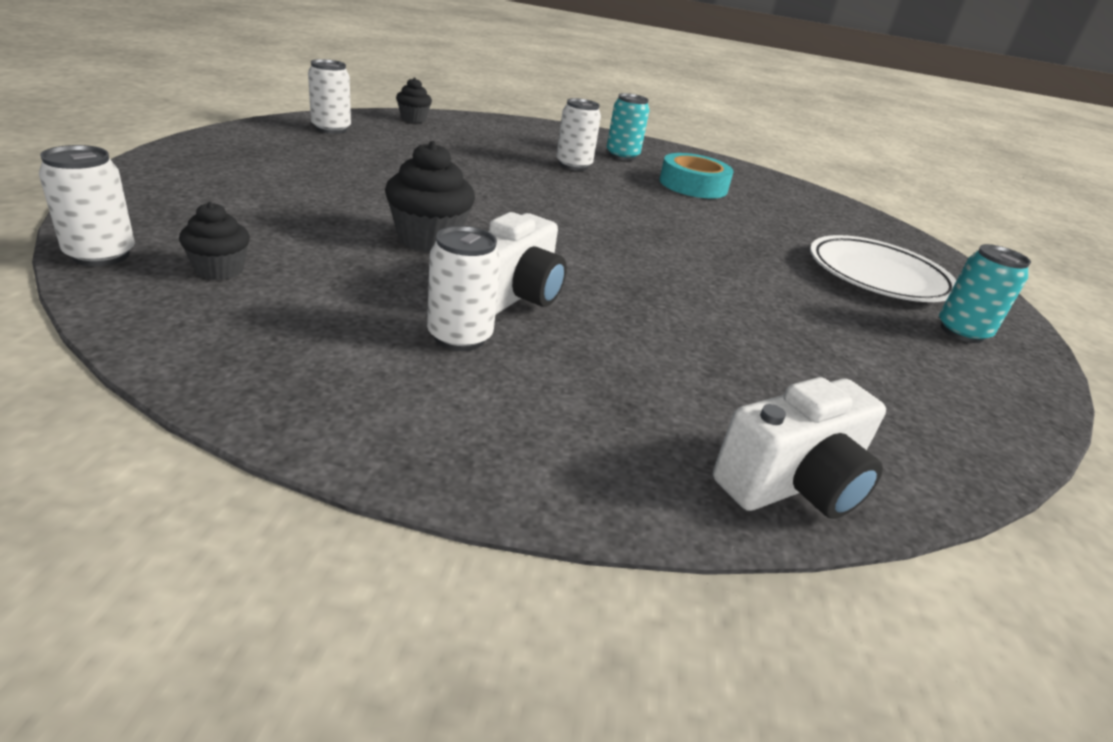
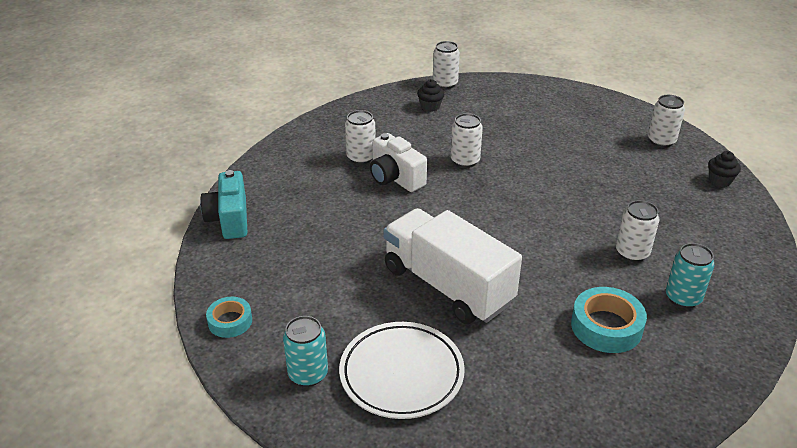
camera: 115 degrees right, 5 degrees up
black cupcake [385,141,475,252] -> white can [451,113,483,168]
white camera [713,377,886,519] -> turquoise camera [200,170,247,239]
none -> turquoise tape [206,297,252,338]
none -> white truck [383,208,522,324]

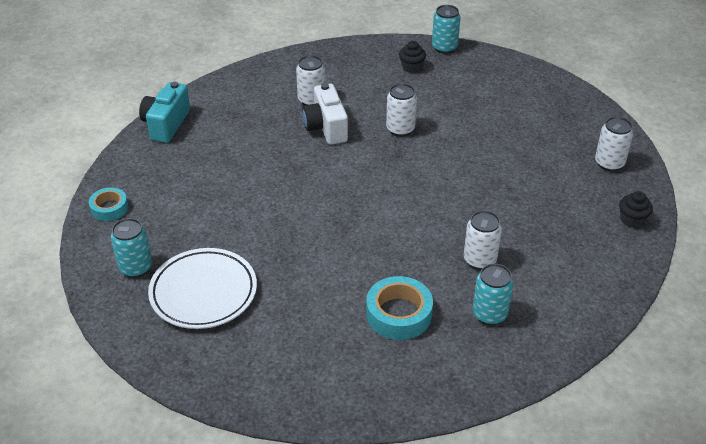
camera: 25 degrees right, 5 degrees up
white truck [383,208,522,324] -> none
white can [433,41,460,89] -> turquoise can [432,5,460,54]

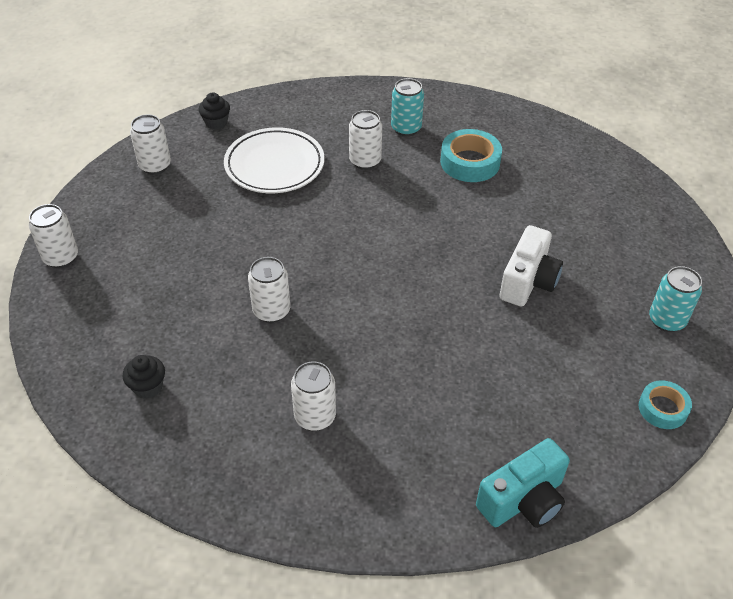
camera: 140 degrees left, 5 degrees up
white plate [148,248,257,329] -> white plate moved to [224,127,325,193]
white camera [302,83,348,144] -> white camera moved to [500,225,563,307]
turquoise can [432,5,460,54] -> none
none -> white can [29,204,78,268]

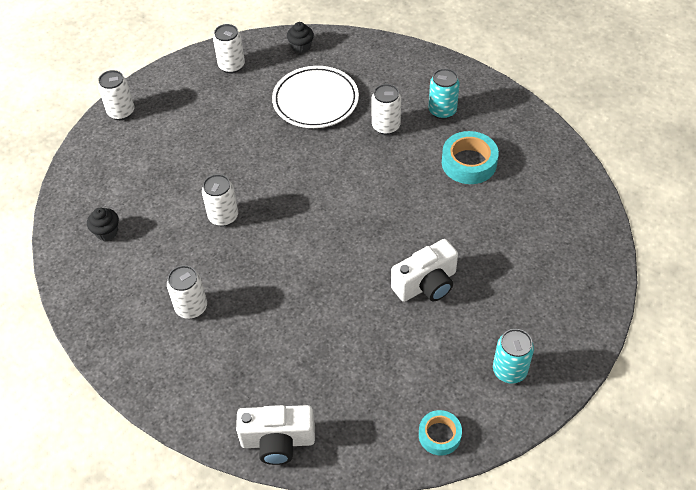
camera: 35 degrees right, 5 degrees up
turquoise camera [476,438,570,528] -> white camera [236,405,315,465]

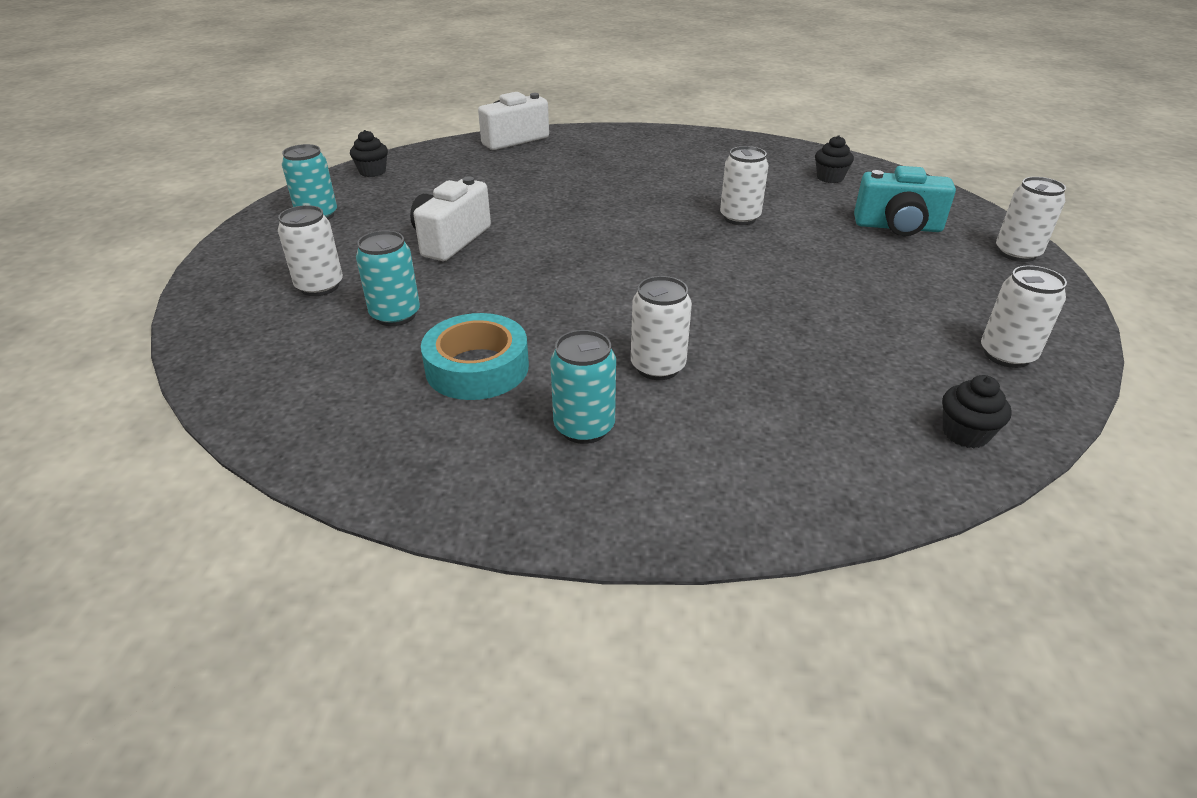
camera: 145 degrees right, 15 degrees down
white can [167,265,207,319] -> white can moved to [278,205,343,296]
white plate [272,66,359,128] -> none
turquoise tape [419,410,462,455] -> black cupcake [350,130,388,177]
none -> turquoise can [356,230,420,326]
none -> turquoise camera [854,166,956,236]

